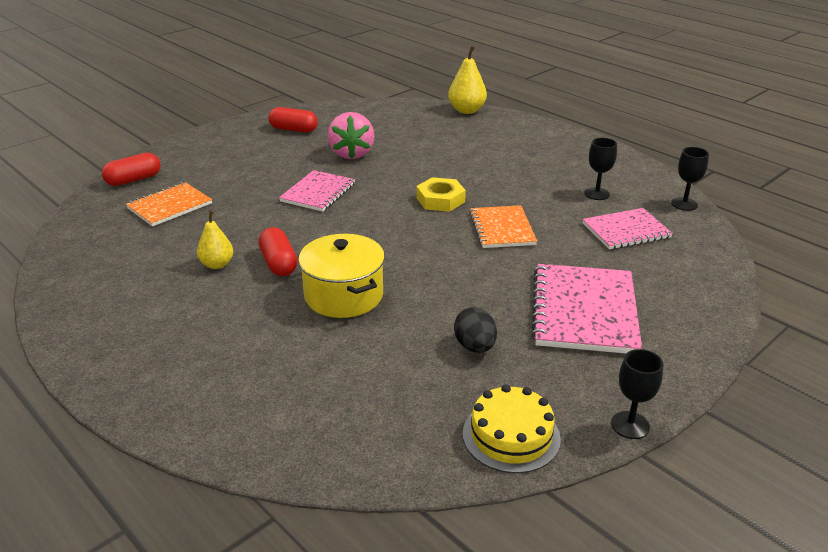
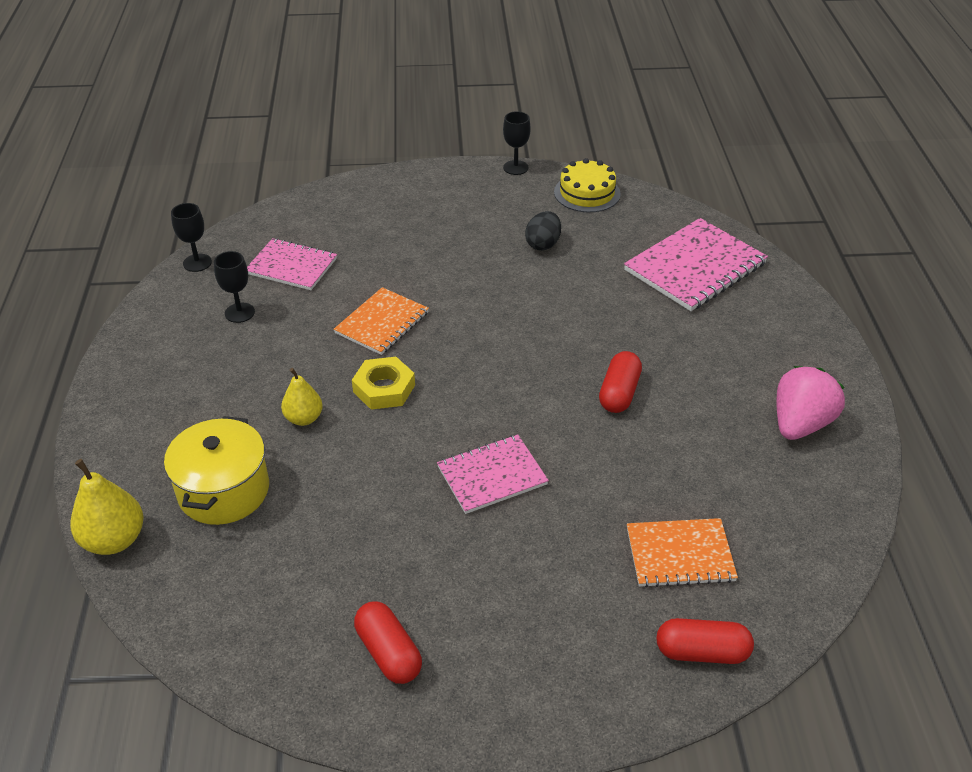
camera: 140 degrees left, 10 degrees up
yellow pear [197,211,233,269] -> yellow pear moved to [281,368,323,426]
yellow pot [298,234,385,318] -> yellow pot moved to [164,416,269,525]
pink strawberry [328,112,375,159] -> pink strawberry moved to [777,366,845,440]
pink notebook [532,264,642,353] -> pink notebook moved to [624,218,768,311]

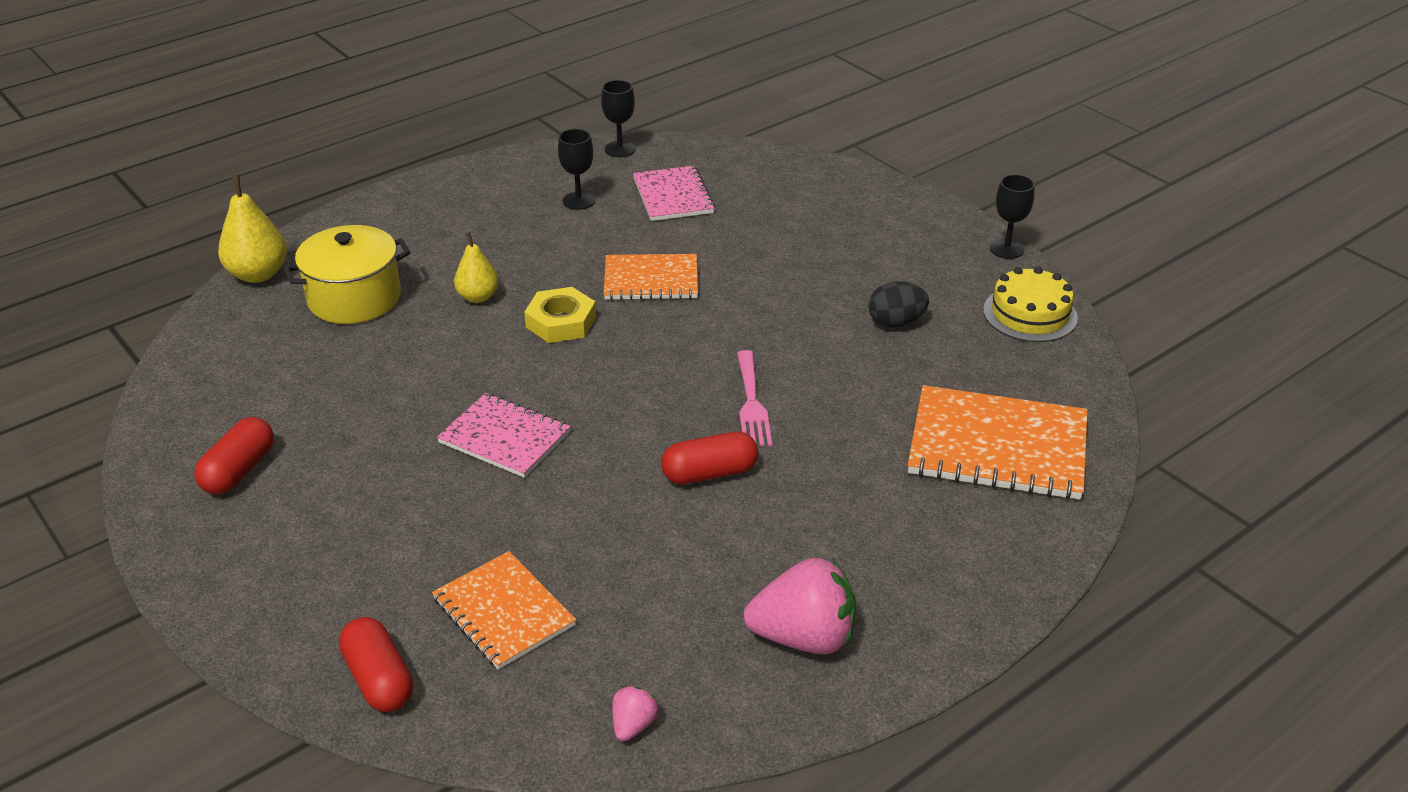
camera: 55 degrees right, 5 degrees down
pink notebook [624,218,768,311] -> orange notebook [908,385,1087,500]
none -> pink strawberry [612,686,658,741]
none -> pink fork [737,350,772,446]

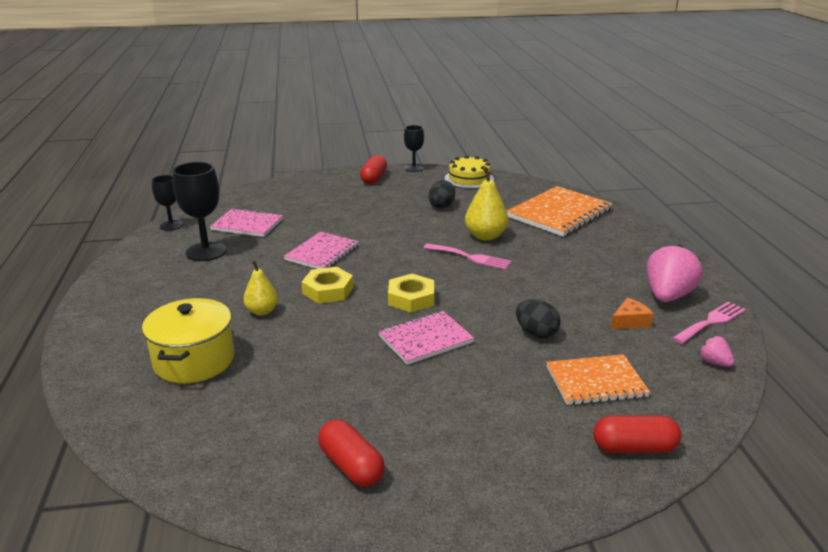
camera: 60 degrees left, 10 degrees down
yellow pear [218,175,287,283] -> yellow pear moved to [465,167,508,241]
black goblet [558,129,595,210] -> black goblet [172,162,227,261], size x1.65
orange notebook [604,254,698,300] -> pink notebook [284,232,359,269]
red capsule [661,431,758,484] -> red capsule moved to [360,155,387,184]
none -> yellow nut [388,274,434,312]
none -> black egg [516,299,561,338]
none -> orange cheese [611,297,654,329]
none -> pink fork [672,302,746,344]

